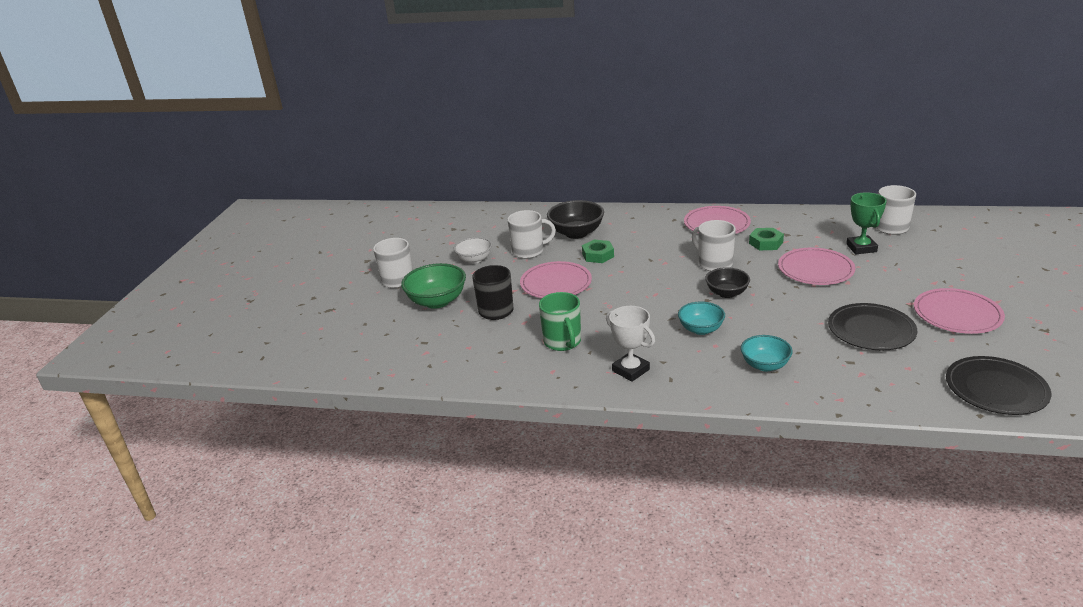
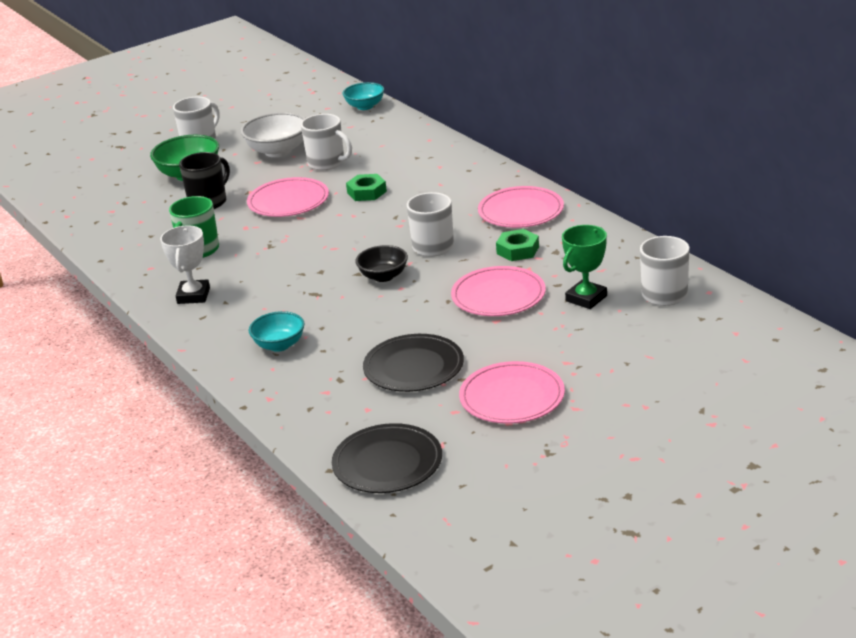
camera: 45 degrees right, 0 degrees up
white bowl [453,237,492,264] -> white bowl [241,112,306,157], size x1.53
black bowl [547,200,604,239] -> none
turquoise bowl [678,301,725,335] -> turquoise bowl moved to [343,82,384,110]

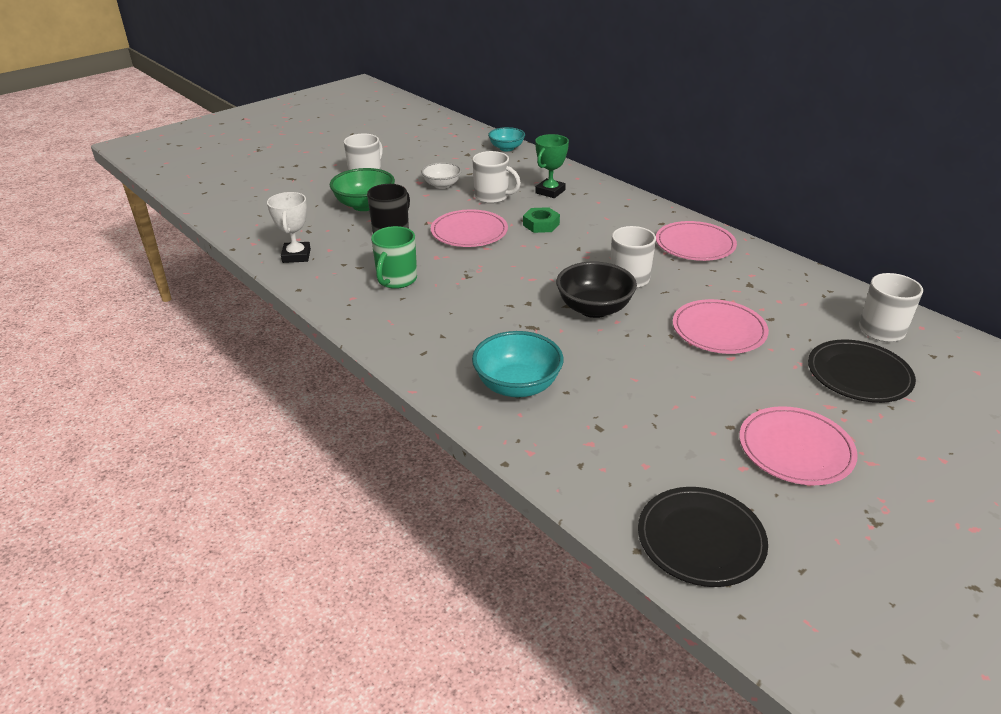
camera: 10 degrees left, 5 degrees up
white trophy [160,226,210,304] -> white trophy moved to [267,192,311,263]
white bowl [241,112,306,157] -> white bowl [421,162,462,189], size x0.65
turquoise bowl [249,311,305,352] -> turquoise bowl [472,331,564,397], size x1.53
black bowl [355,245,408,282] -> black bowl [556,262,637,318], size x1.53
black plate [363,334,464,392] -> black plate moved to [808,340,916,403]
green nut [496,229,539,261] -> none
green trophy [562,225,607,309] -> green trophy moved to [535,134,569,198]

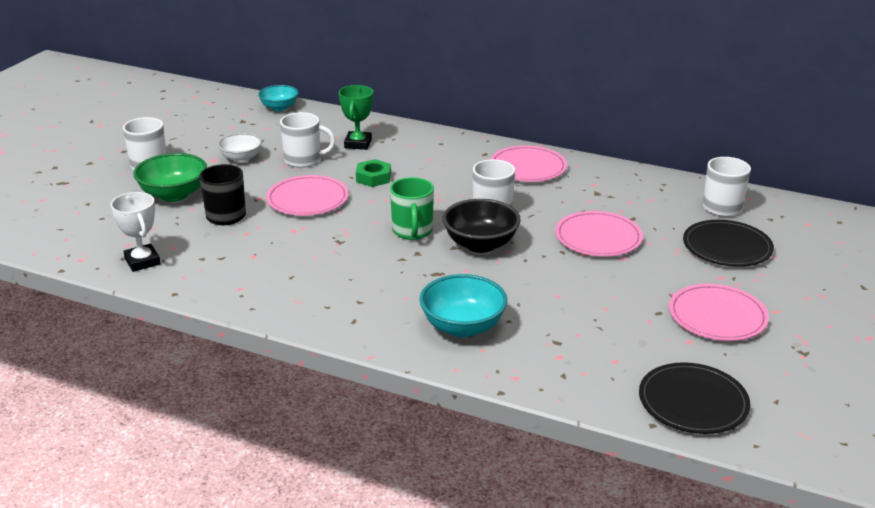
camera: 25 degrees left, 5 degrees down
green mug [371,226,417,289] -> green mug moved to [390,177,434,240]

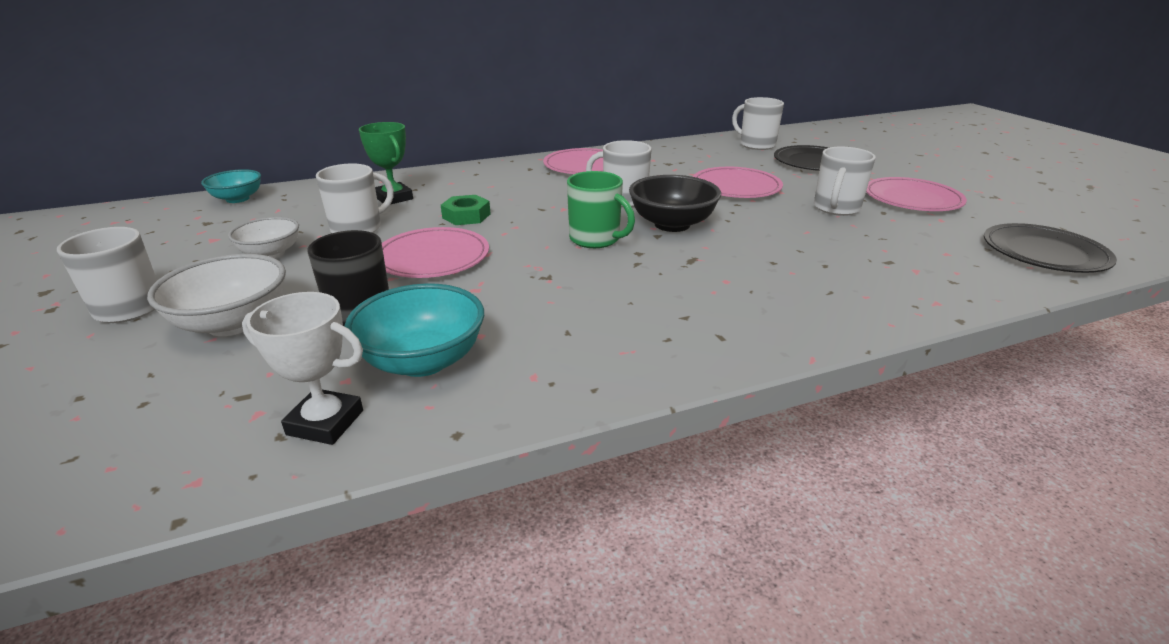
camera: 45 degrees left, 0 degrees up
green bowl [133,153,207,202] -> white bowl [147,254,286,336]
turquoise bowl [419,274,507,337] -> turquoise bowl moved to [344,283,484,377]
none -> white mug [814,147,876,216]

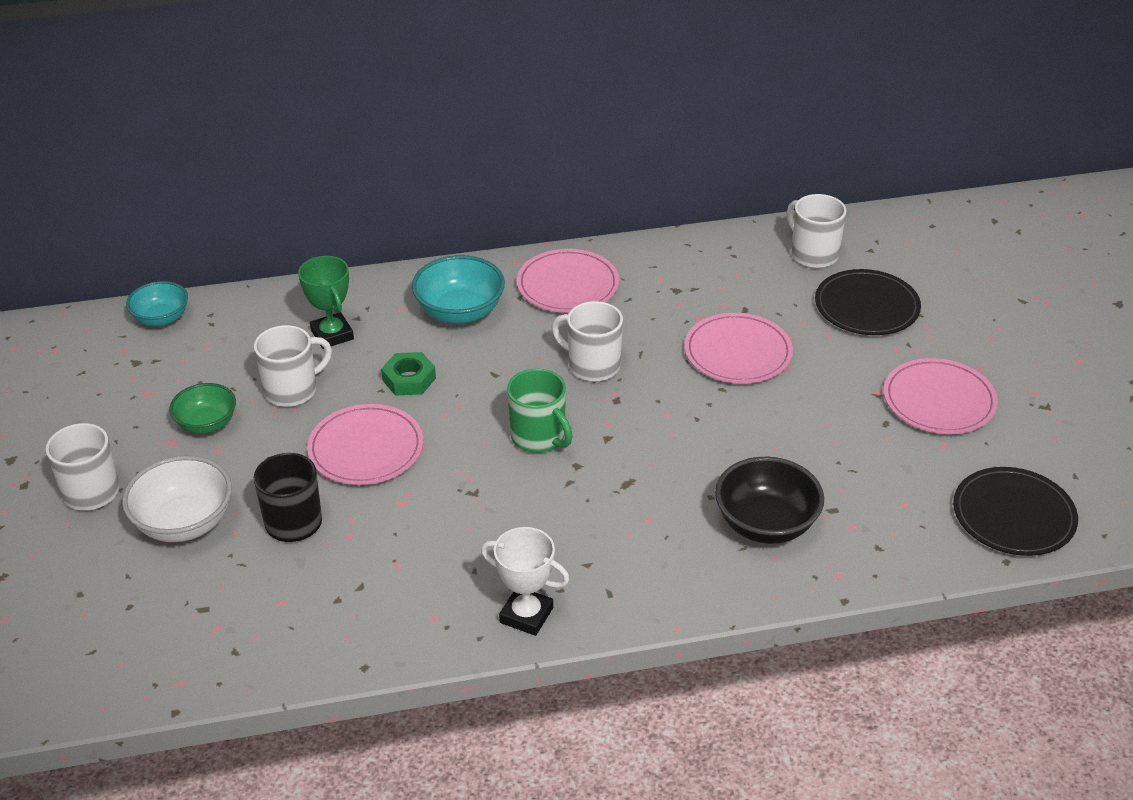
camera: 10 degrees right, 10 degrees up
white bowl [228,217,299,258] -> green bowl [170,383,236,434]
white trophy [242,292,363,445] -> white trophy moved to [481,527,570,636]
turquoise bowl [344,283,484,377] -> turquoise bowl moved to [412,255,505,324]
black bowl [629,175,721,232] -> black bowl moved to [715,457,824,544]
white mug [814,147,876,216] -> none

